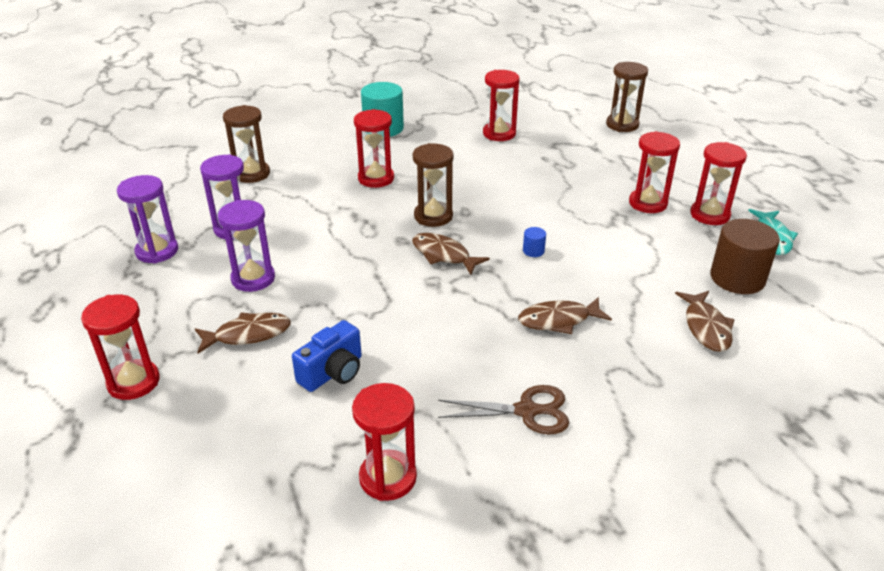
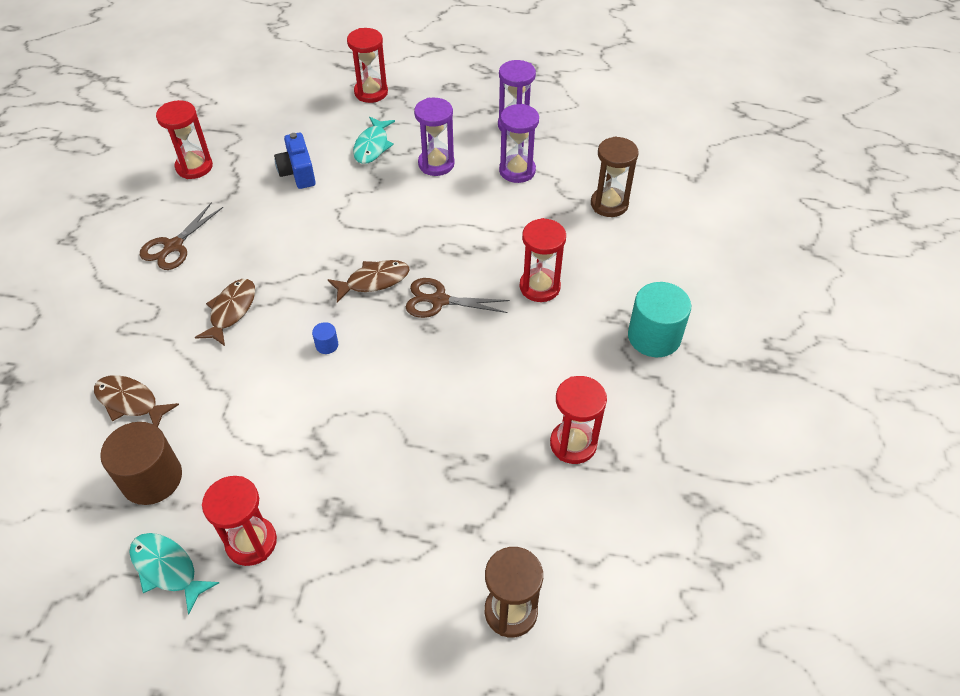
camera: 120 degrees right, 15 degrees up
brown fish [195,313,291,354] -> turquoise fish [353,117,395,164]
brown hourglass [413,143,454,227] -> brown scissors [406,278,510,318]
red hourglass [629,131,680,213] -> none

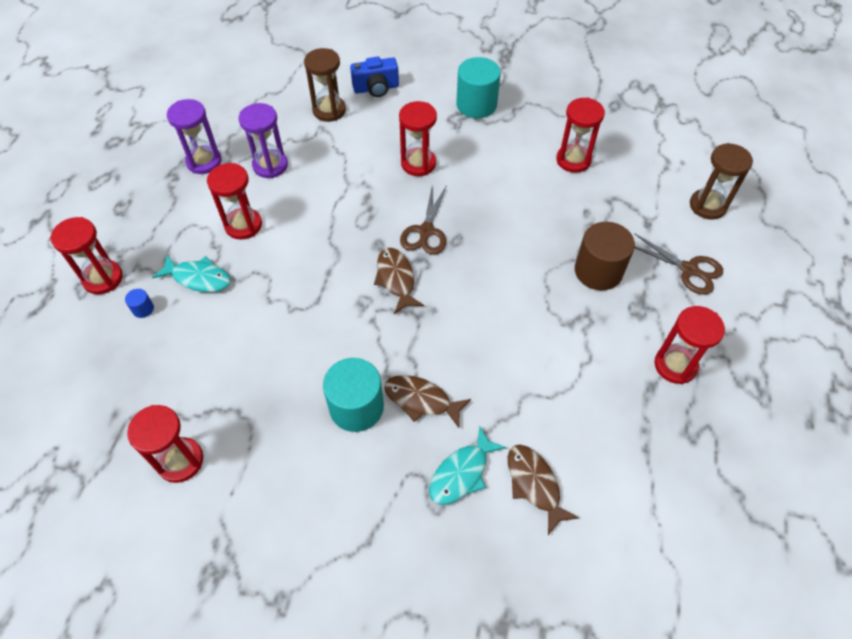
camera: 85 degrees left, 5 degrees up
brown fish [94,375,179,427] -> brown fish turned 120 degrees clockwise [508,445,579,535]
brown cylinder [100,422,182,505] -> brown cylinder moved to [575,222,635,290]
turquoise fish [129,533,219,614] -> turquoise fish moved to [429,426,506,505]
brown scissors [140,202,223,270] -> brown scissors moved to [634,233,723,295]
blue camera [274,133,316,189] -> blue camera moved to [350,57,399,97]
blue cylinder [312,322,338,354] -> blue cylinder moved to [125,289,154,318]
purple hourglass [414,98,455,176] -> red hourglass [207,163,262,240]
none -> turquoise cylinder [323,358,384,432]

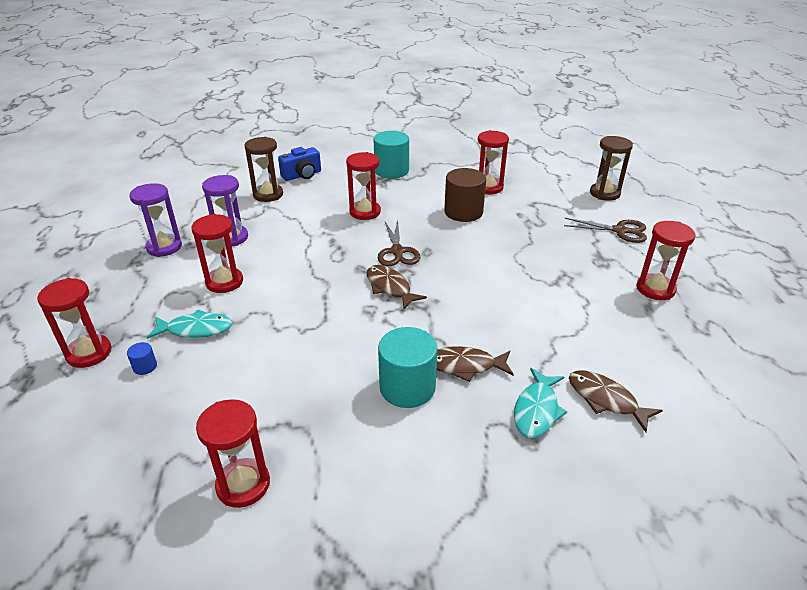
camera: 20 degrees left, 20 degrees down
brown cylinder [575,222,635,290] -> brown cylinder moved to [444,168,486,222]

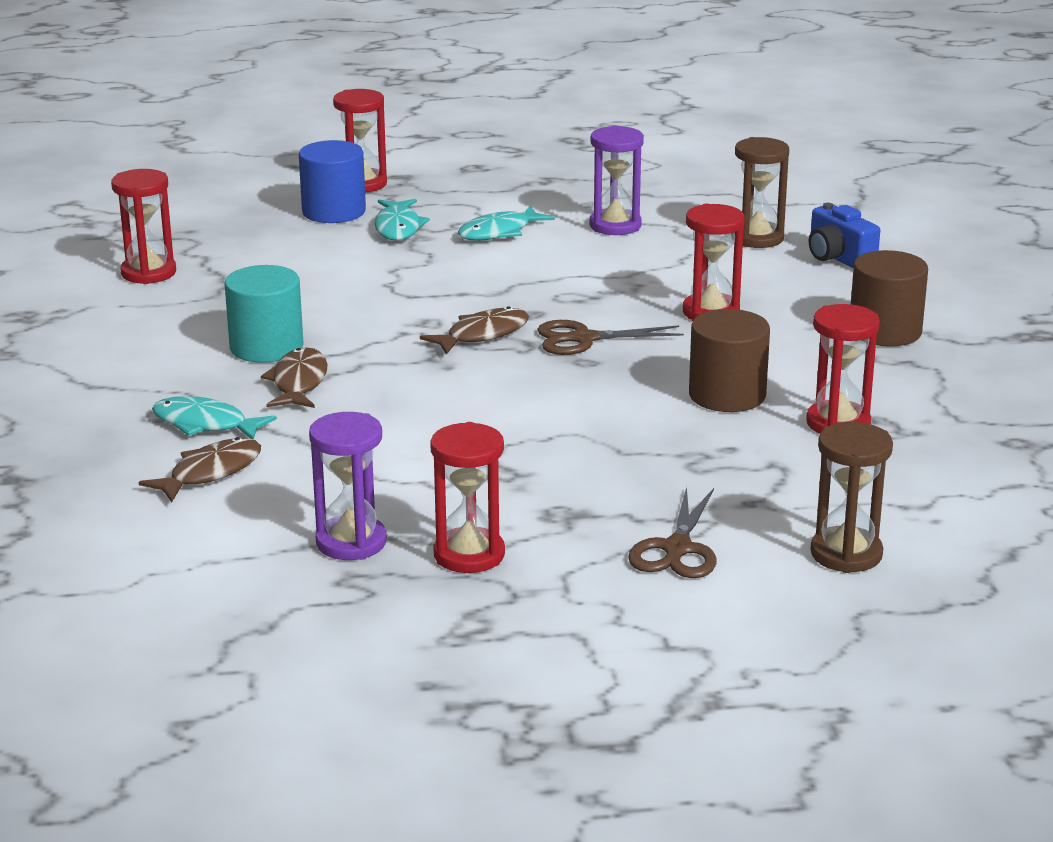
camera: 90 degrees right, 10 degrees down
blue cylinder [127,342,157,375] -> blue cylinder [299,140,366,223], size x2.35
purple hourglass [129,183,182,257] -> purple hourglass moved to [309,412,387,560]
red hourglass [191,214,243,293] -> turquoise fish [458,206,555,241]
turquoise cylinder [373,131,409,178] -> brown cylinder [851,250,928,347]

